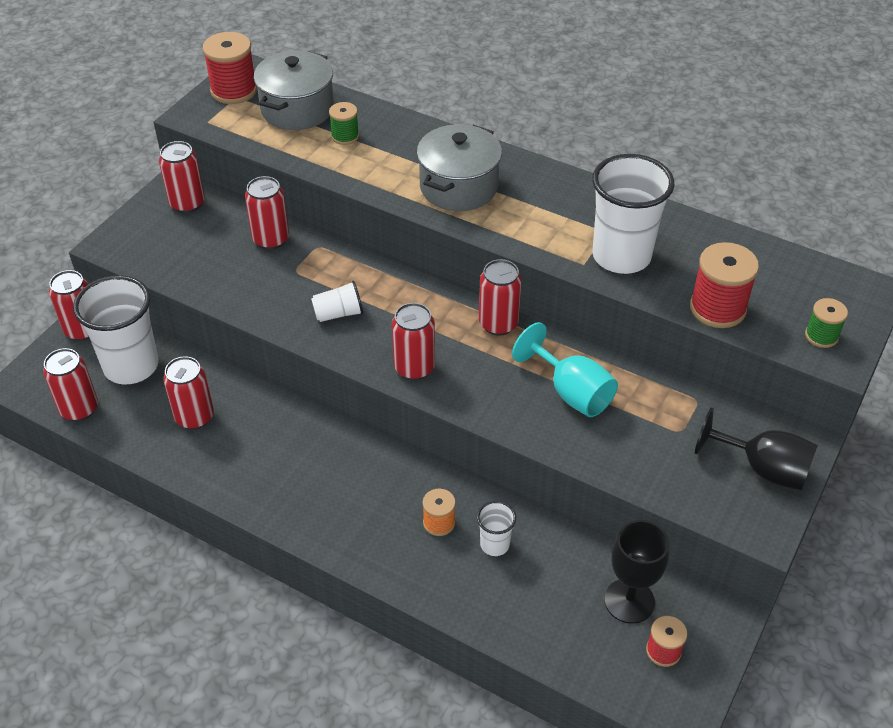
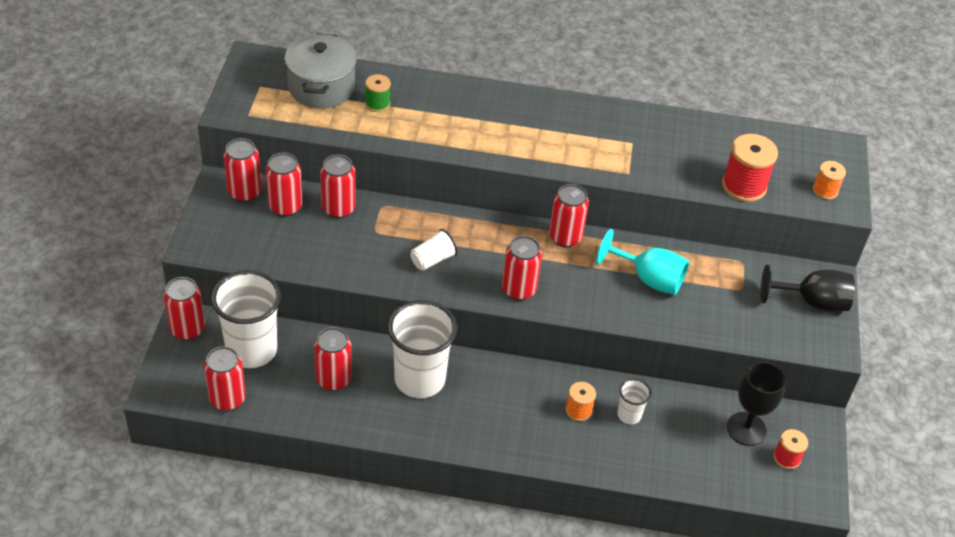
camera: 25 degrees left, 0 degrees up
red spool [203,32,257,104] -> none
grey pot [417,124,502,211] -> none
white cup [592,154,674,274] -> white cup moved to [388,300,457,398]
green spool [805,298,848,348] -> orange spool [813,161,846,200]
none -> red can [266,152,302,217]

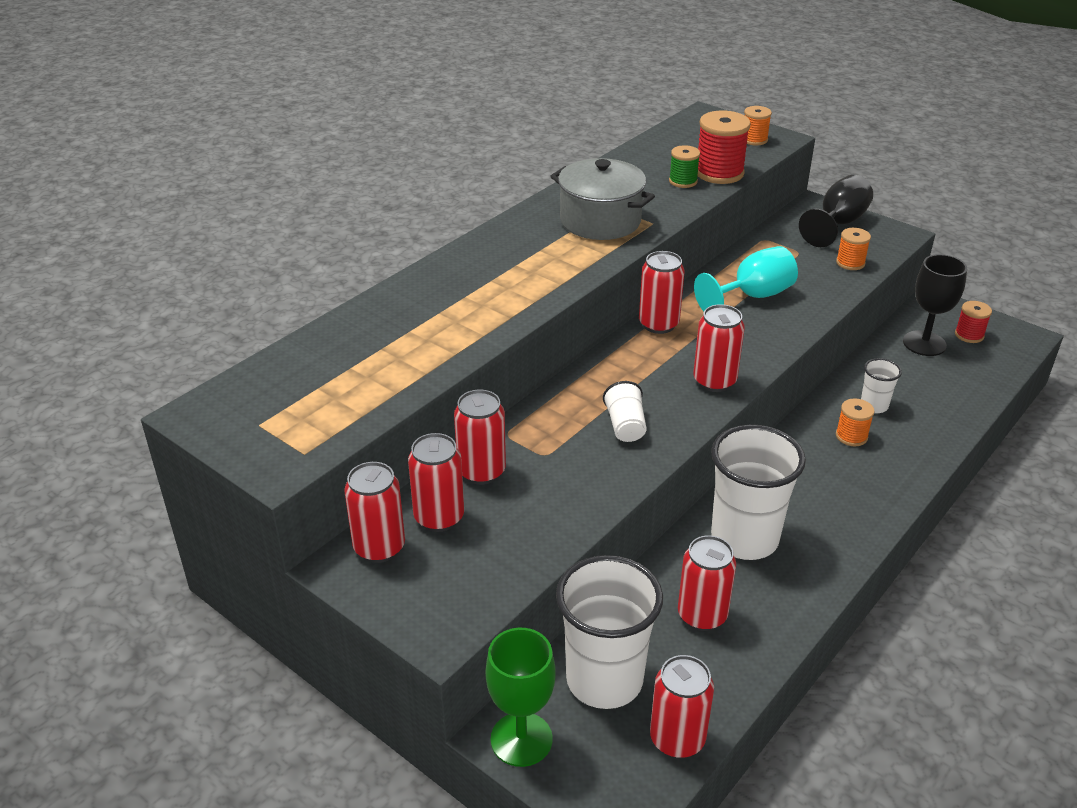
camera: 55 degrees left, 10 degrees down
red can [164,277,205,340] -> green goblet [485,628,556,767]
grey pot [284,33,357,108] -> grey pot moved to [550,158,655,240]
green spool [365,74,391,112] -> green spool moved to [669,145,700,188]
none -> orange spool [836,228,871,270]

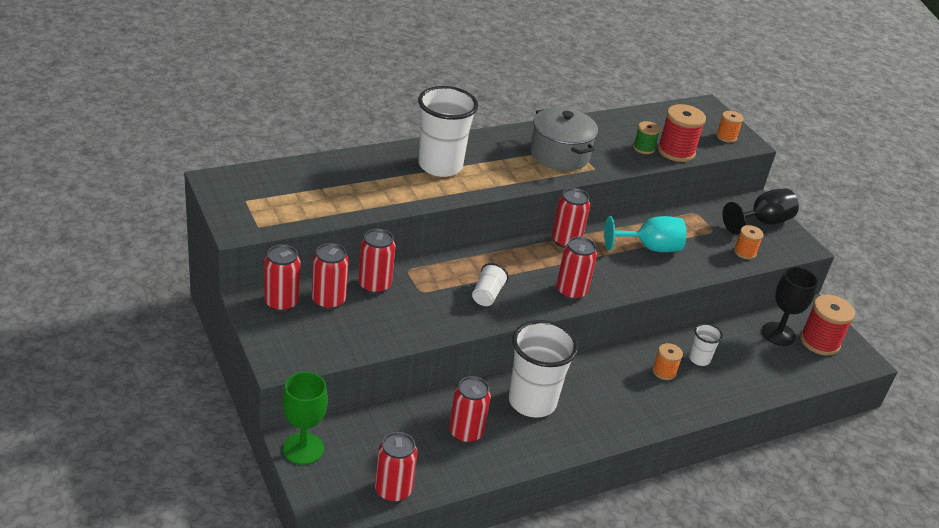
camera: 20 degrees right, 0 degrees up
white cup [556,555,663,709] -> white cup moved to [418,86,478,177]
red spool [955,301,992,343] -> red spool [800,295,855,355], size x1.74

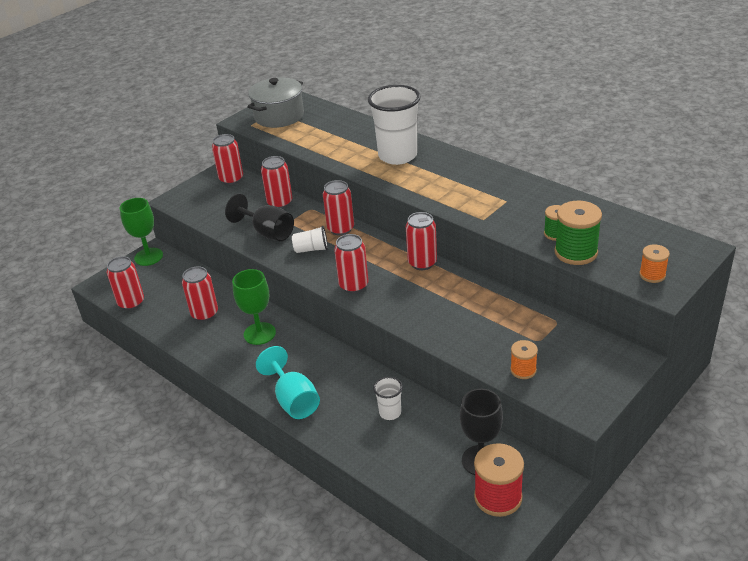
camera: 75 degrees right, 0 degrees up
red can [312,243,349,310] -> red can moved to [323,180,354,236]
white cup [509,320,578,418] -> green goblet [232,269,276,345]
grey pot [530,107,598,171] -> grey pot moved to [248,77,304,128]
turquoise goblet [604,216,686,252] -> turquoise goblet moved to [256,346,320,419]
orange spool [652,343,683,380] -> none
red spool [658,104,706,162] -> green spool [554,201,602,265]
black goblet [722,188,799,234] -> black goblet moved to [225,194,294,241]

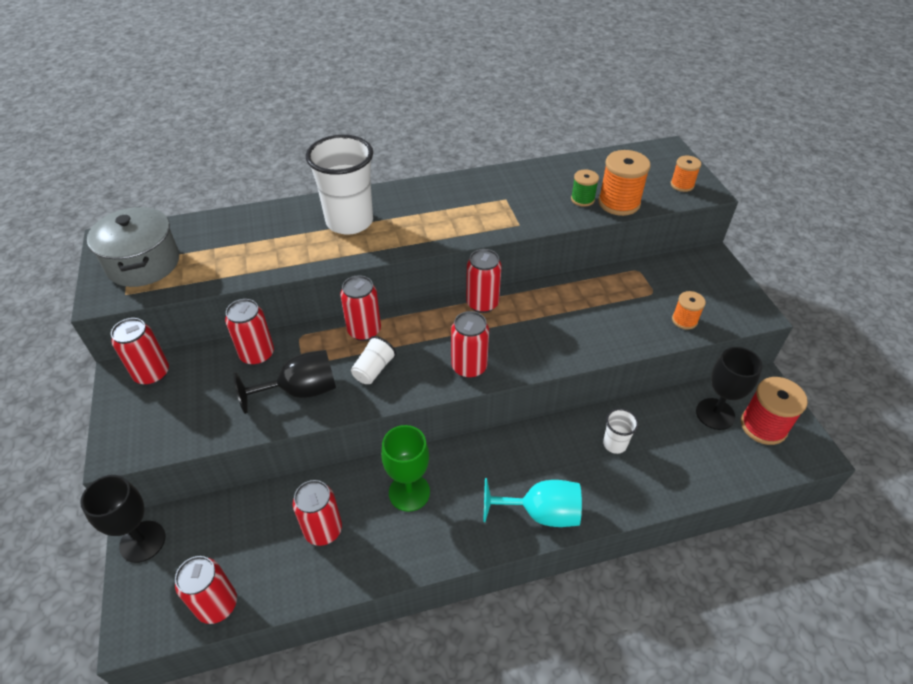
camera: 60 degrees left, 10 degrees up
green goblet [119,198,163,266] -> black goblet [80,475,165,563]
green spool [554,201,602,265] -> orange spool [598,150,651,216]

